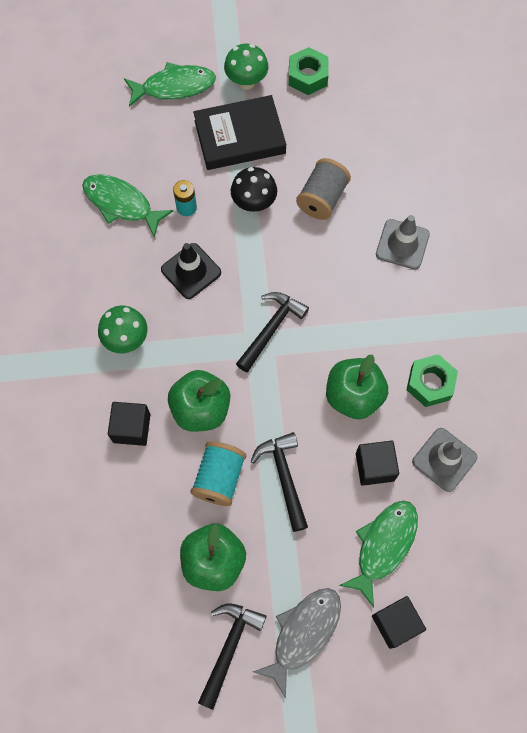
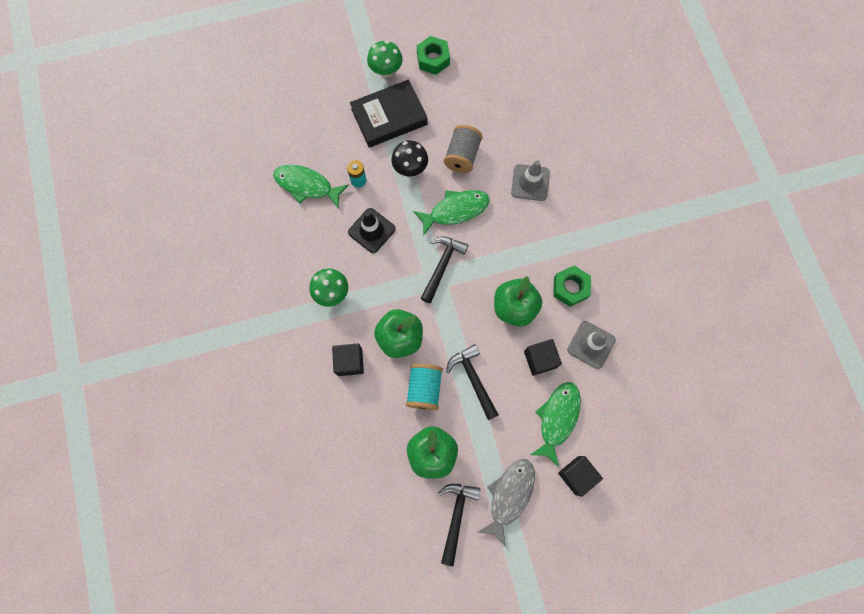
camera: 10 degrees left, 5 degrees up
green fish [124,62,216,107] -> green fish moved to [413,190,490,236]

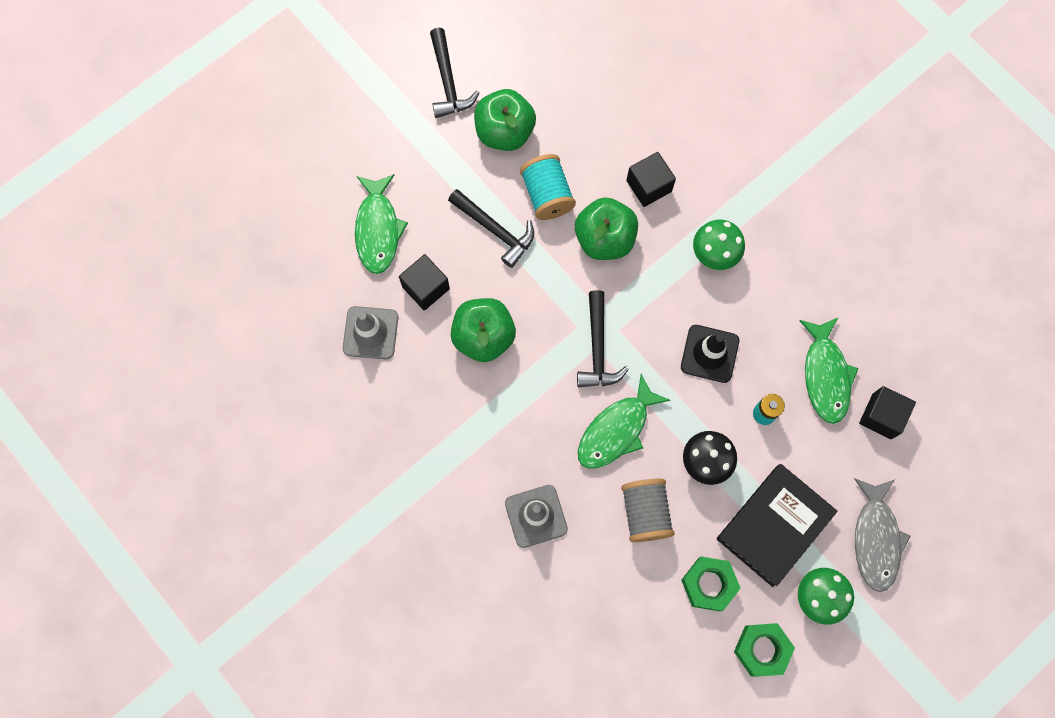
camera: 155 degrees right, 0 degrees up
green fish [273,165,349,208] -> green fish turned 90 degrees clockwise [799,318,859,424]
grey fish [478,459,535,547] -> grey fish moved to [854,478,911,592]
green nut [553,266,591,307] -> green nut moved to [682,557,740,611]
black cube [558,456,603,497] -> black cube moved to [859,386,916,439]

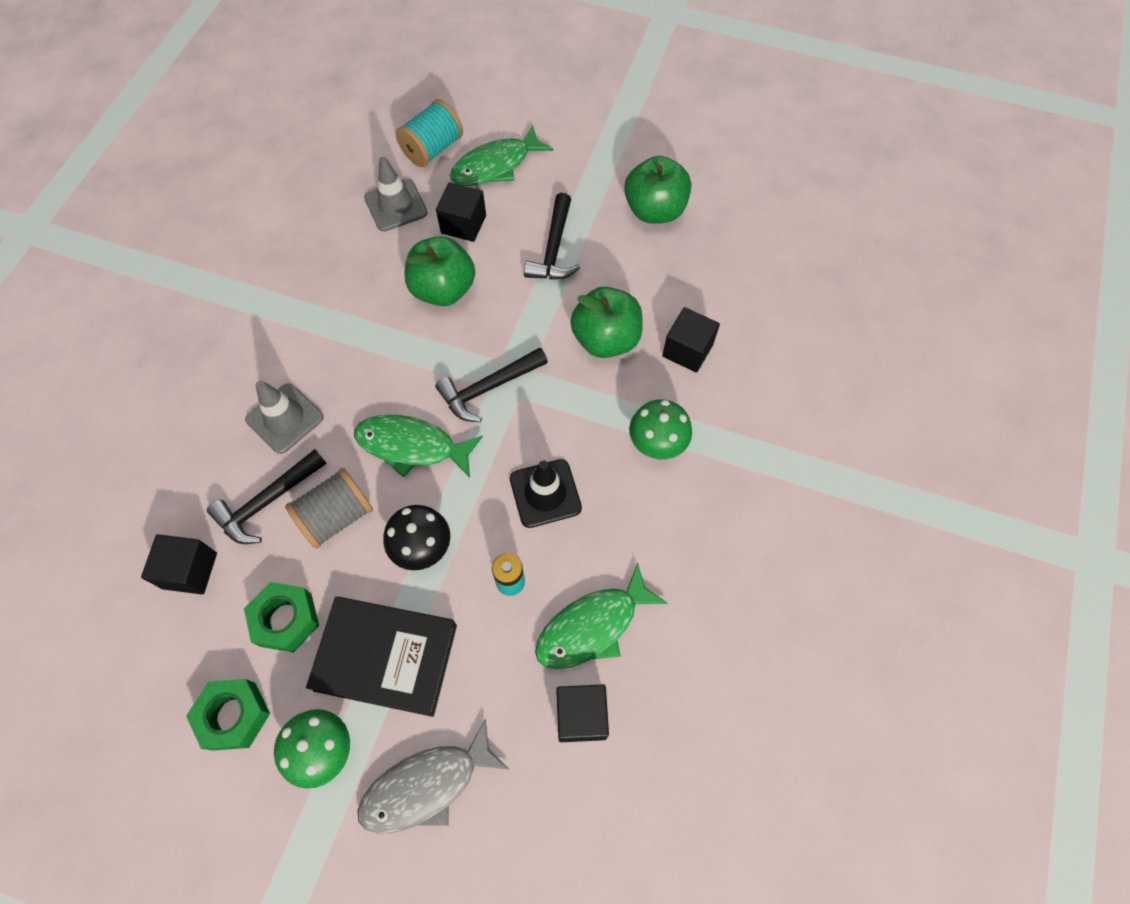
camera: 60 degrees right, 10 degrees down
black hammer [430,28,479,118] -> black hammer moved to [207,449,327,544]
turquoise spool [520,154,576,220] -> turquoise spool moved to [396,99,463,167]
none -> black cube [141,534,217,594]

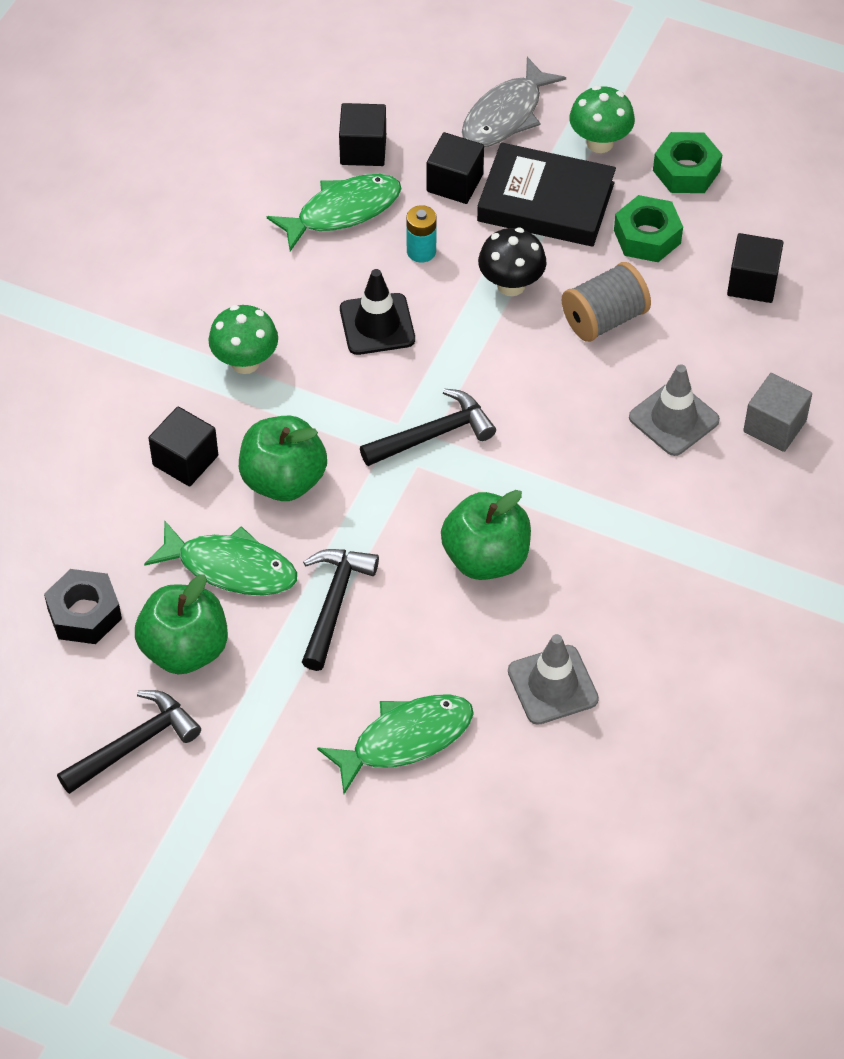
camera: 175 degrees left, 10 degrees down
black hammer [207,449,327,544] -> black hammer moved to [57,690,201,794]
green fish [354,415,483,478] -> green fish moved to [144,521,297,596]
grey fish [357,719,509,834] -> grey fish turned 150 degrees clockwise [462,57,566,147]
turquoise spool [396,99,463,167] -> none
black cube [436,182,486,242] -> black cube moved to [427,132,484,204]
none -> black nut [44,569,122,644]
none -> grey cube [743,373,812,452]

